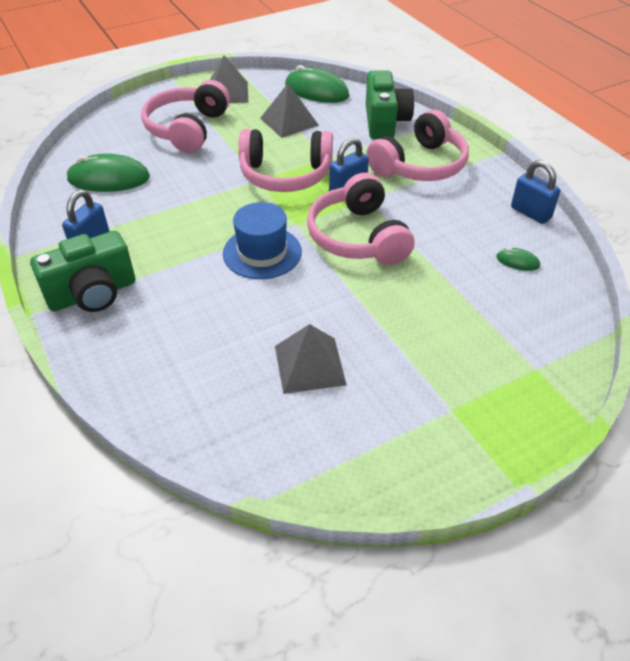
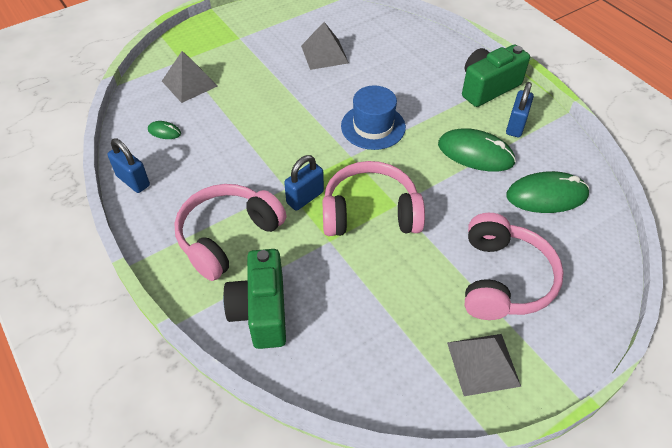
camera: 175 degrees right, 5 degrees up
grey pyramid [260,83,319,138] -> grey pyramid moved to [162,51,218,103]
green mouse [285,65,349,103] -> green mouse moved to [438,128,516,172]
pink headphones [307,173,414,265] -> none

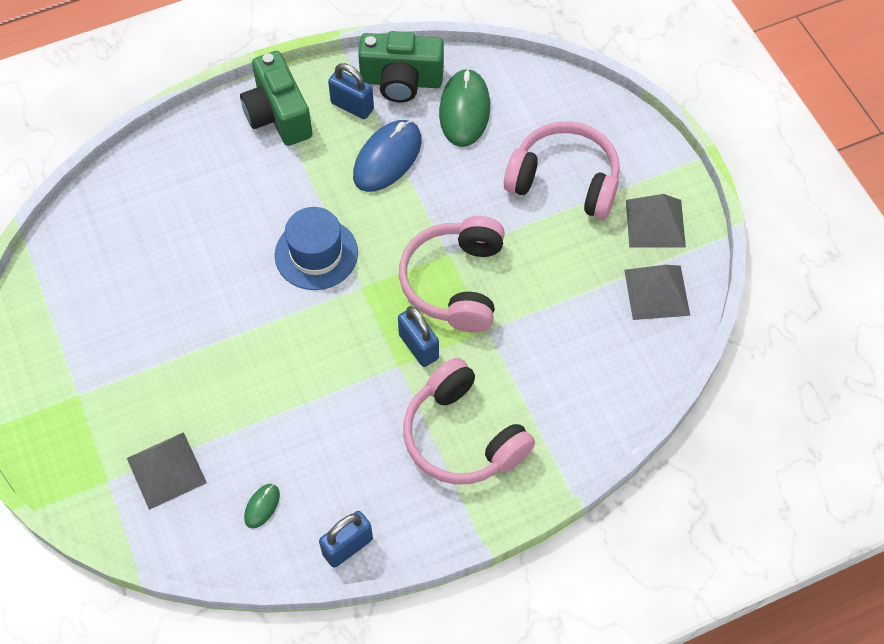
camera: 80 degrees left, 10 degrees up
green camera [223,249,286,349] -> green camera moved to [358,31,444,102]
grey pyramid [301,22,349,70] -> grey pyramid moved to [624,265,690,320]
green mouse [438,128,516,172] -> blue mouse [353,120,422,192]

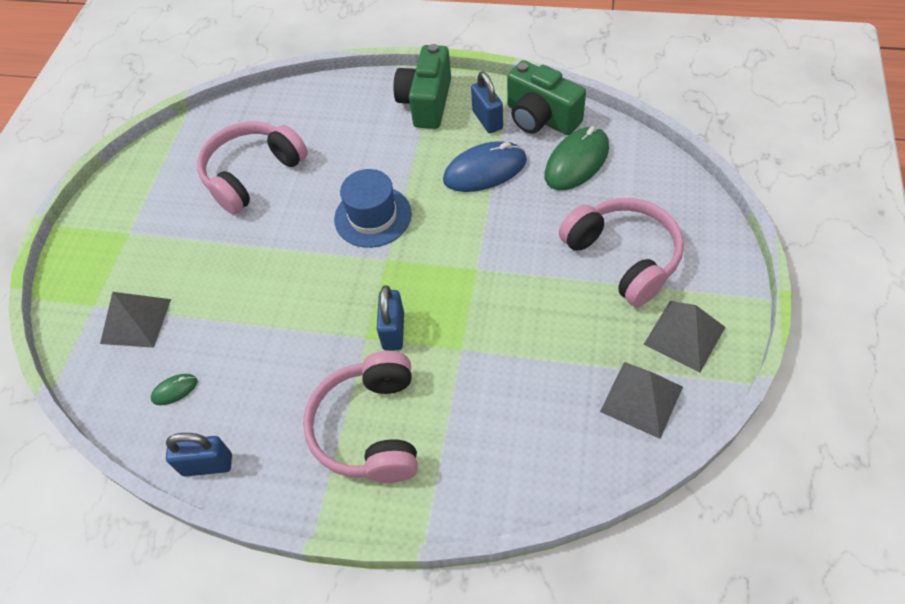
camera: 40 degrees right, 5 degrees down
pink headphones [399,216,505,333] -> pink headphones moved to [197,122,308,214]

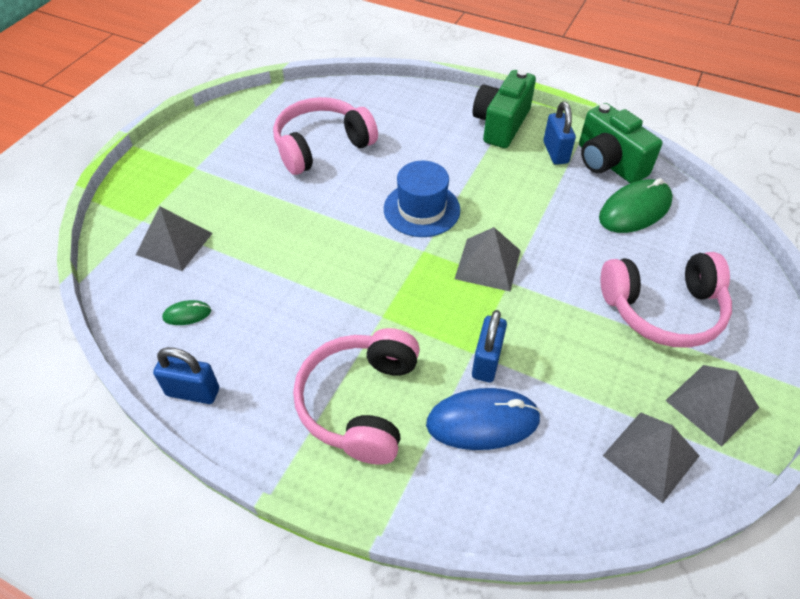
camera: 10 degrees right, 5 degrees down
blue padlock [377,285,404,351] -> blue padlock moved to [472,310,507,382]
blue mouse [443,141,527,192] -> blue mouse moved to [426,388,541,450]
pink headphones [559,198,684,307] -> pink headphones turned 105 degrees clockwise [600,252,732,348]
none -> grey pyramid [455,227,521,291]

